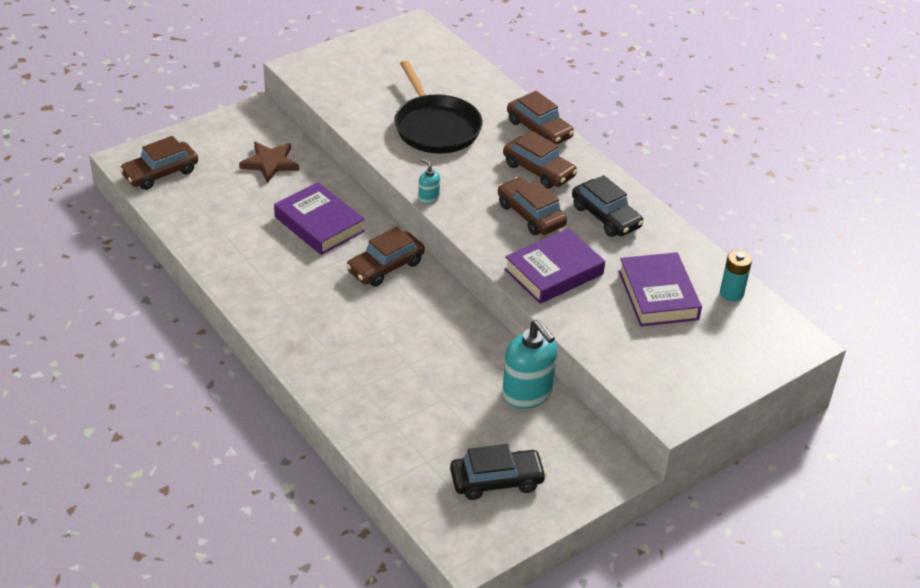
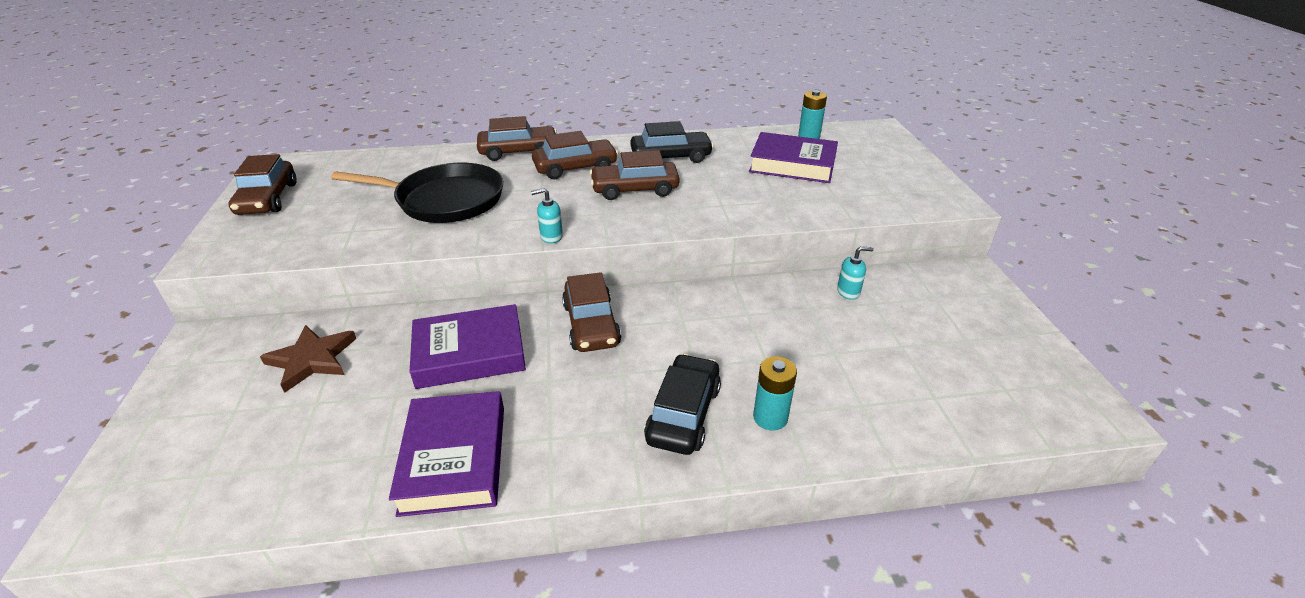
camera: 60 degrees left, 5 degrees down
brown car [119,136,198,190] -> brown car moved to [228,154,297,215]
black car [450,444,547,500] -> black car moved to [644,354,721,455]
turquoise soap dispenser [502,319,557,409] -> turquoise soap dispenser [837,246,874,300], size x0.47
purple book [504,228,605,304] -> purple book moved to [389,391,504,517]
none -> turquoise battery [753,356,797,431]

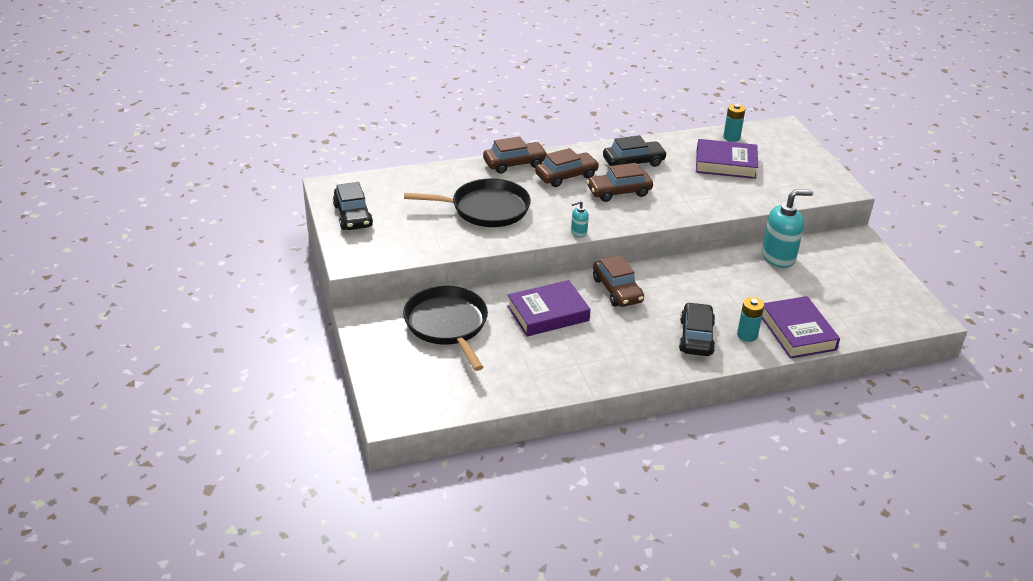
camera: 10 degrees left, 0 degrees up
brown car [228,154,297,215] -> black car [333,182,373,230]
brown star [260,325,356,393] -> black pan [403,286,488,371]
purple book [389,391,504,517] -> purple book moved to [762,296,840,359]
turquoise soap dispenser [837,246,874,300] -> turquoise soap dispenser [762,190,813,268], size x2.14

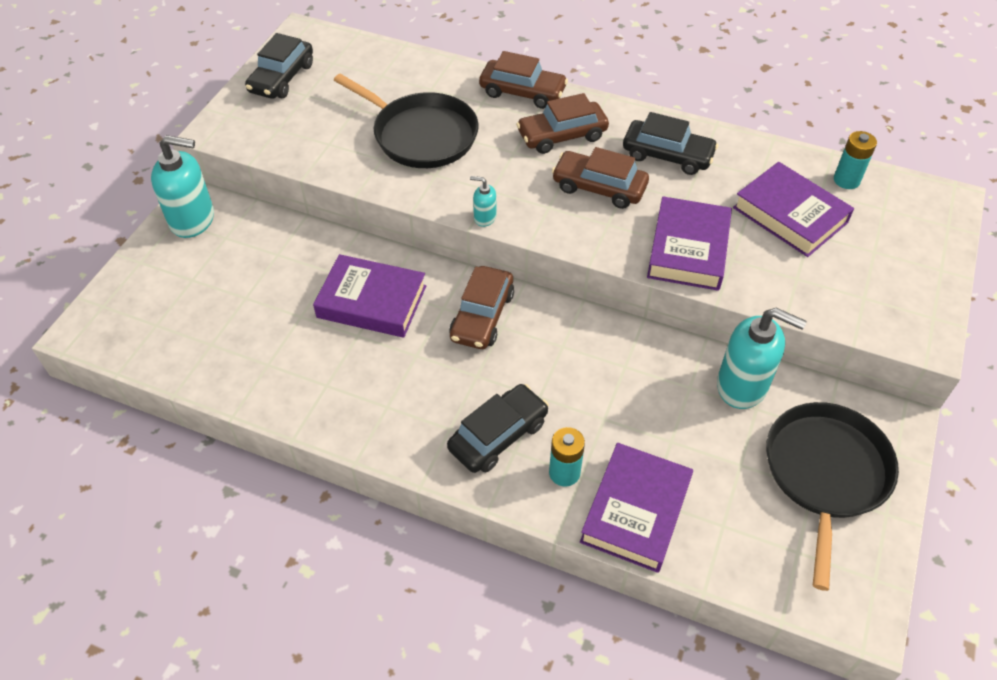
camera: 40 degrees right, 15 degrees up
black pan [403,286,488,371] -> black pan moved to [766,402,899,591]
brown car [535,148,599,187] -> brown car turned 150 degrees clockwise [516,93,609,154]
none -> turquoise soap dispenser [151,135,214,238]
none -> purple book [647,197,732,291]

